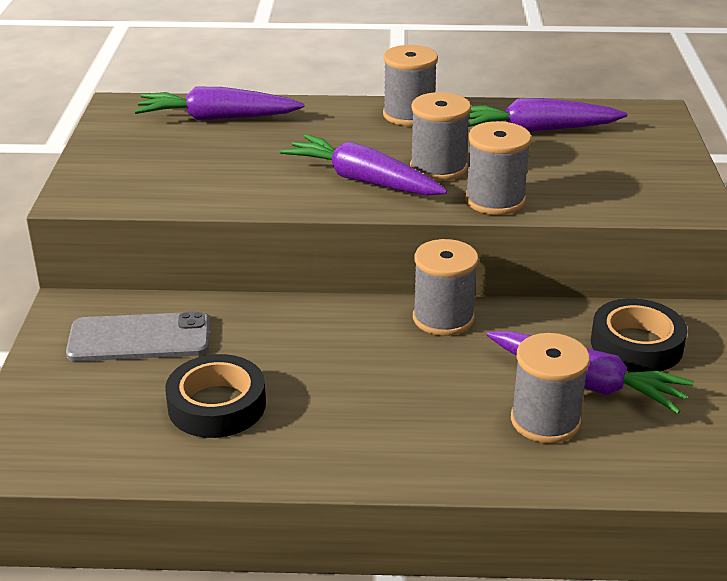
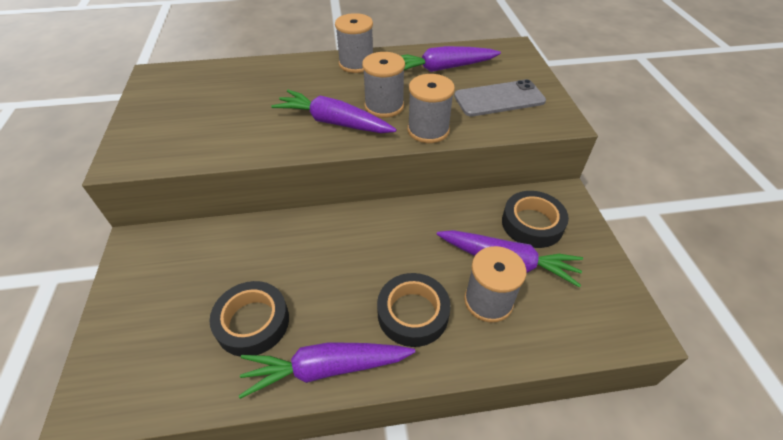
camera: 10 degrees left, 15 degrees up
grey phone [66,311,210,362] -> grey phone moved to [454,79,546,117]
purple carrot [134,87,304,120] -> purple carrot moved to [239,342,415,399]
grey spool [413,239,479,336] -> none
none -> black tape [377,273,451,347]

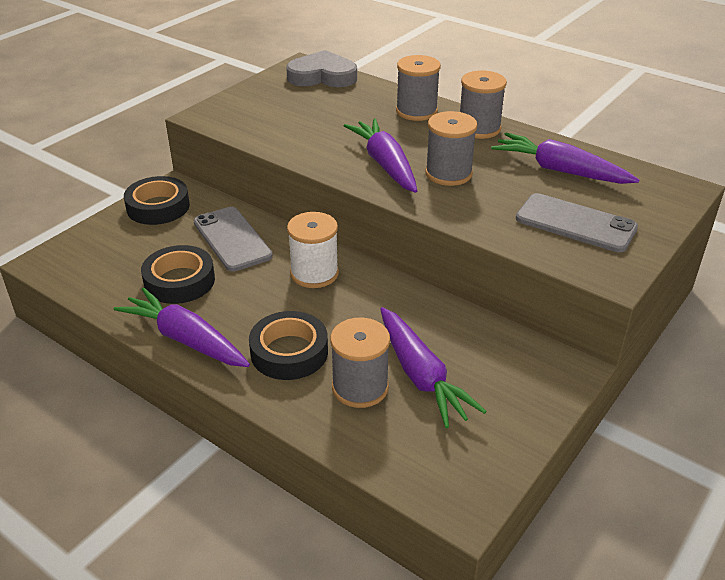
camera: 45 degrees right, 10 degrees down
grey spool [408,74,455,143] -> grey spool moved to [396,55,441,121]
black tape [502,191,569,248] -> black tape moved to [124,176,190,225]
none -> grey phone [194,207,273,272]
none -> grey heart [286,50,357,87]
none -> white spool [287,212,339,288]

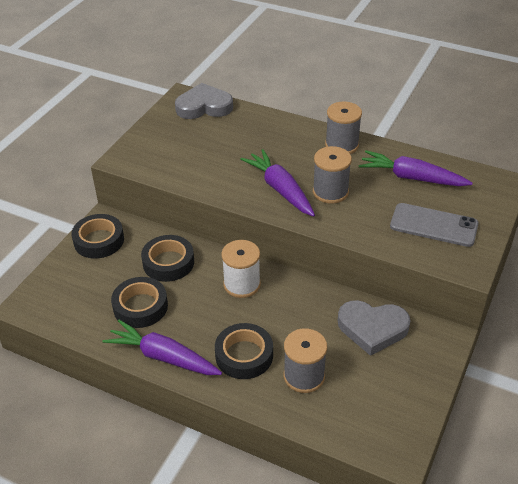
camera: 10 degrees left, 5 degrees up
grey phone [194,207,273,272] -> black tape [141,235,194,282]
purple carrot [380,307,487,428] -> none
grey spool [396,55,441,121] -> none
none -> grey heart [338,300,411,356]

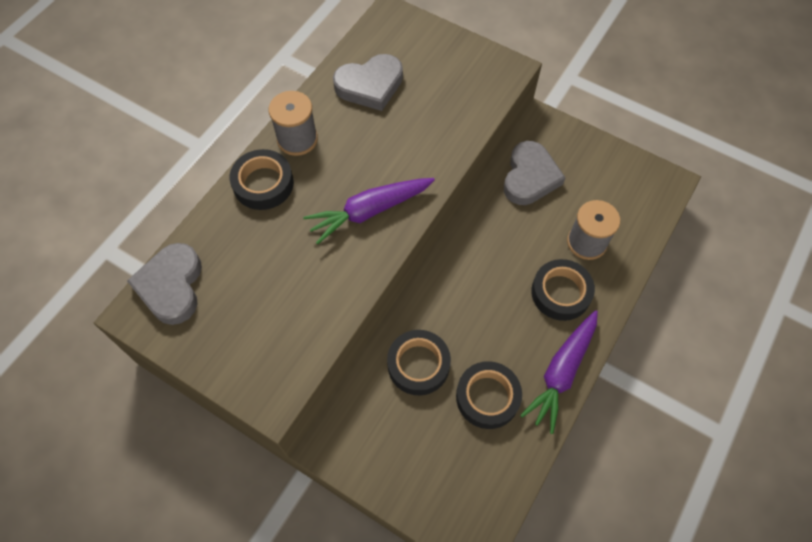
camera: 85 degrees left, 20 degrees up
black tape [71,214,124,259] -> black tape moved to [230,149,294,210]
white spool [221,240,261,298] -> none
grey spool [313,146,352,204] -> none
purple carrot [359,150,472,186] -> grey heart [333,54,403,111]
grey phone [390,203,479,247] -> none

